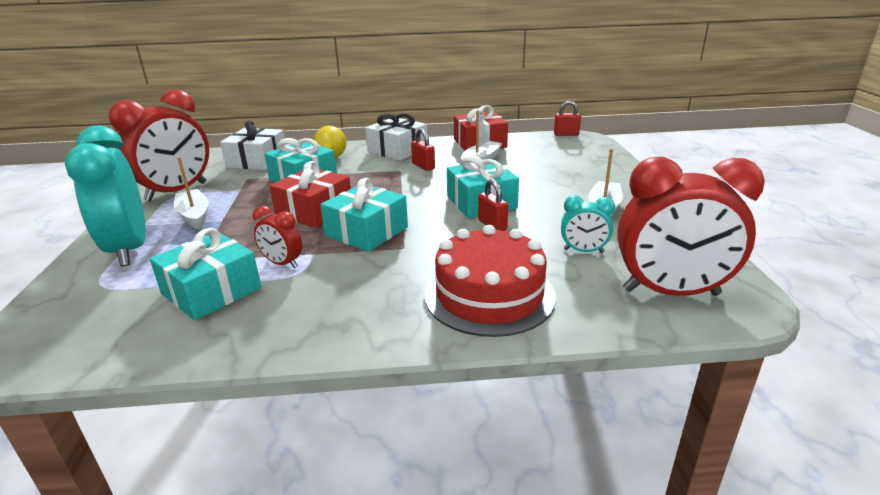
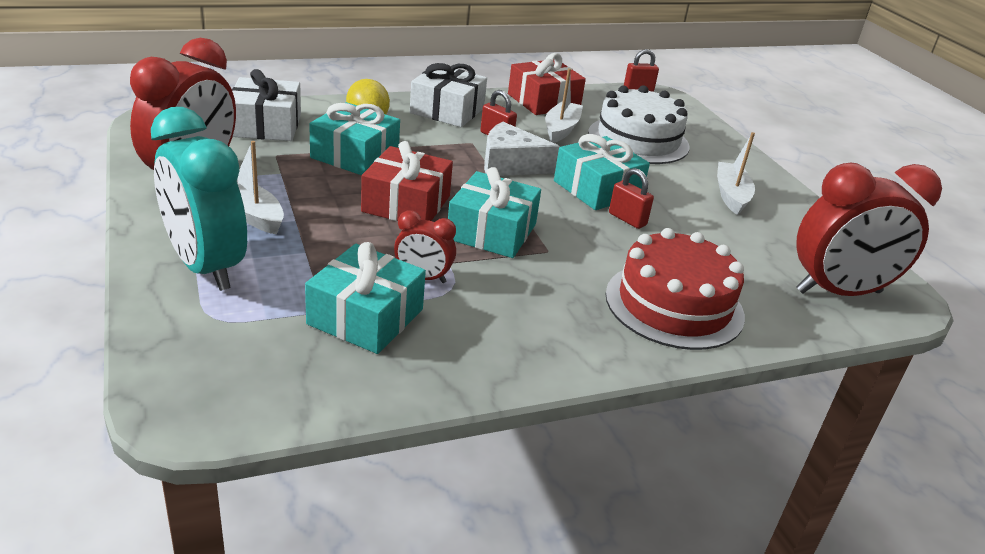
camera: 20 degrees left, 5 degrees up
turquoise clock [561,195,615,253] -> none
none -> white cheese [484,121,560,176]
none -> white cake [588,85,690,164]

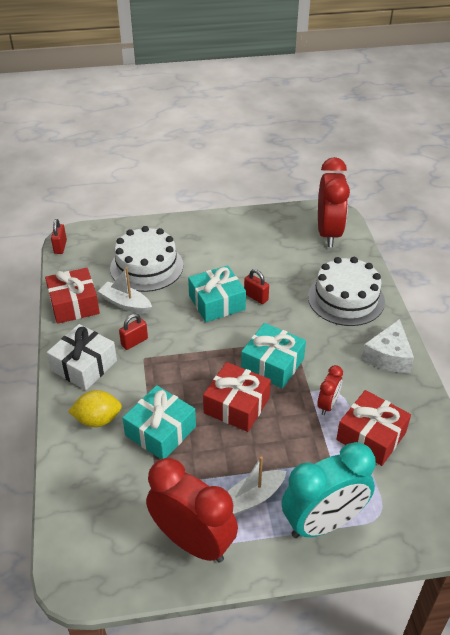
camera: 75 degrees left, 10 degrees up
white gift [232,69,301,141] -> none
turquoise gift [305,242,426,354] -> red gift [336,390,411,466]
white cheese [484,121,560,176] -> white cheese moved to [362,319,414,373]
red cake [606,228,745,350] -> white cake [308,257,385,326]
red padlock [609,168,654,229] -> red padlock turned 75 degrees clockwise [244,269,269,304]
white boat [717,132,755,215] -> none

